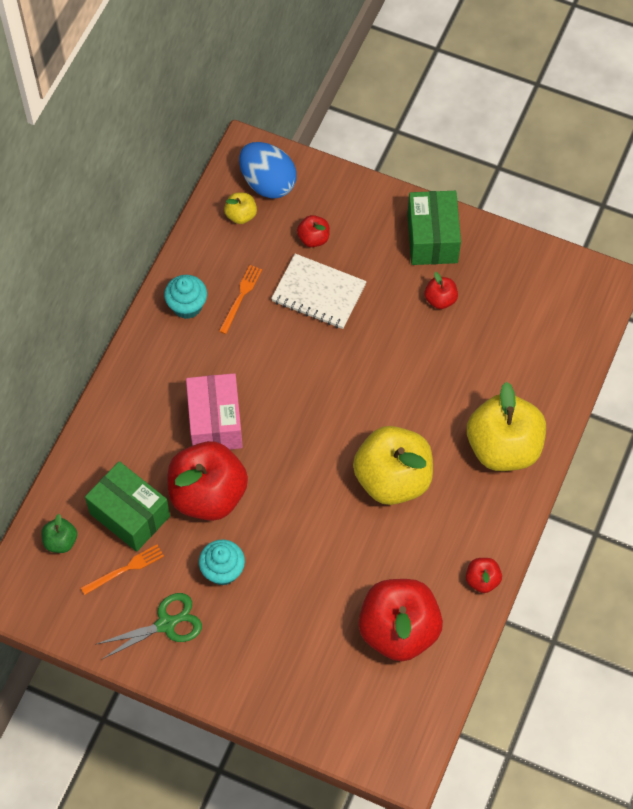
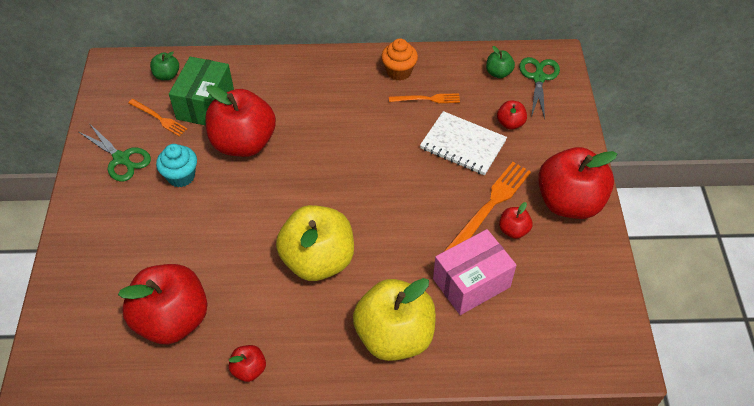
camera: 65 degrees right, 10 degrees down
turquoise cupcake [164,275,207,319] -> orange cupcake [381,39,418,81]
pink box [186,373,243,449] -> pink box moved to [433,229,516,315]
yellow apple [224,192,257,224] -> green apple [486,46,515,78]
blue egg [239,142,297,199] -> green scissors [519,57,560,119]
white notebook [271,254,367,329] -> white notebook turned 60 degrees counterclockwise [420,111,507,175]
green box [407,191,461,265] -> red apple [538,147,617,219]
none -> orange fork [444,162,531,251]

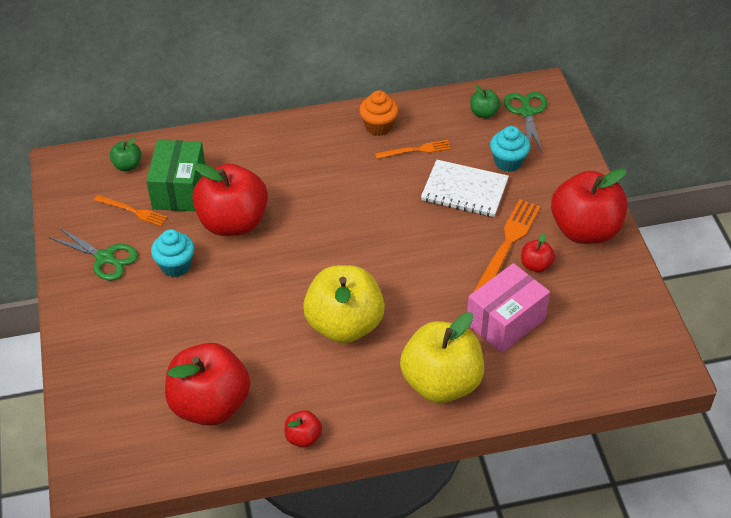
camera: 10 degrees left, 5 degrees down
red apple [497,100,527,130] -> turquoise cupcake [490,126,530,172]

